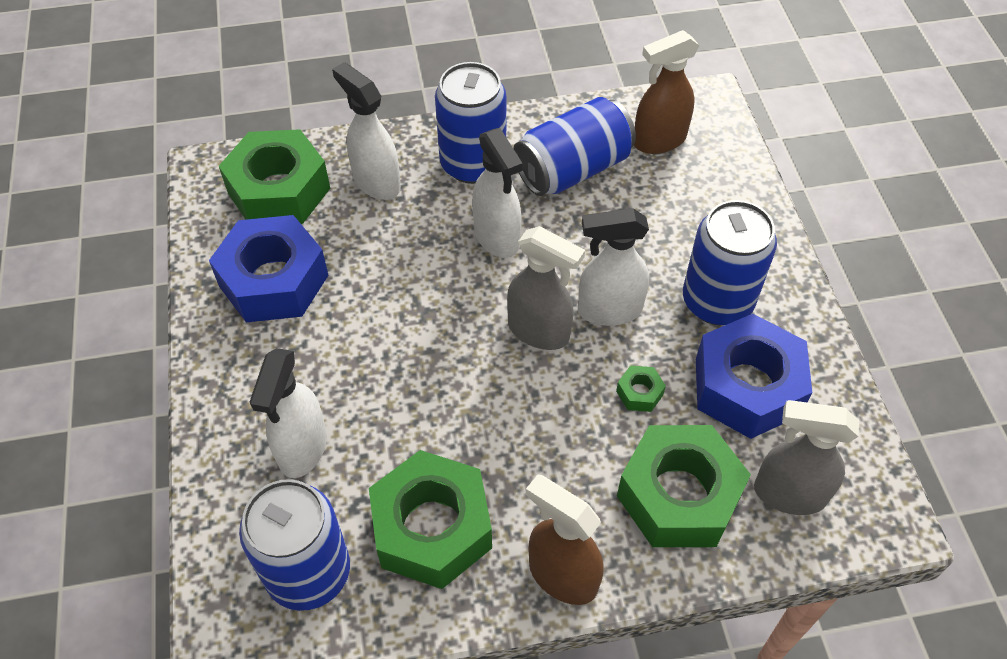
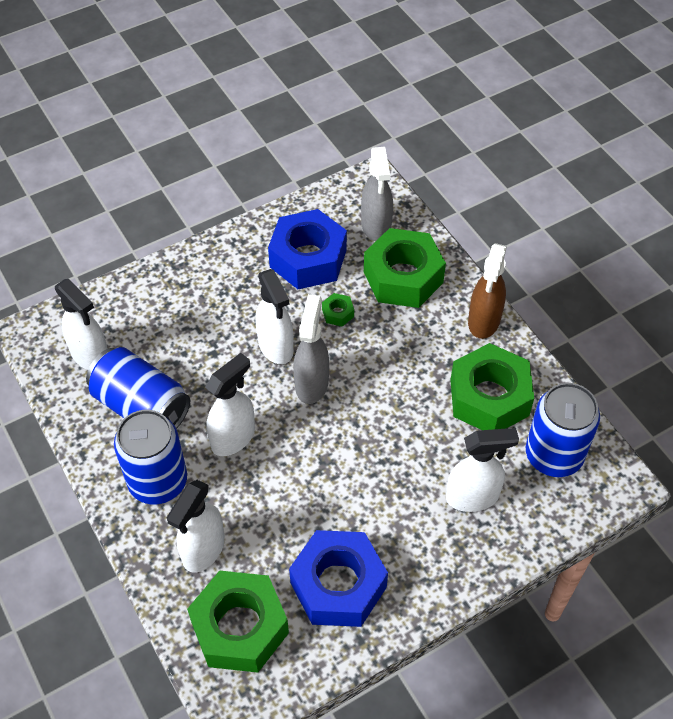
camera: 110 degrees left, 0 degrees up
brown spray bottle [634,30,700,154] -> white spray bottle [55,279,108,370]
blue can [683,200,777,325] -> none

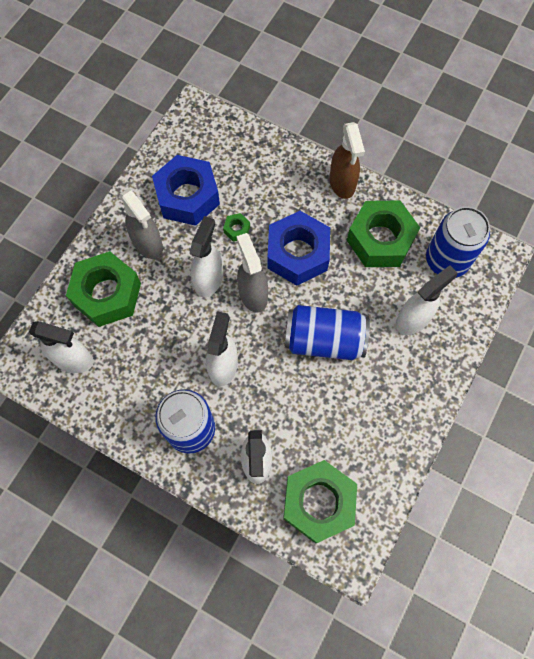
camera: 30 degrees left, 15 degrees up
blue can [86,347,190,429] -> blue can moved to [285,305,370,360]
white spray bottle [256,269,294,364] -> white spray bottle turned 105 degrees counterclockwise [190,216,223,297]
blue nut [289,530,388,627] -> blue nut moved to [267,211,330,286]
grey spray bottle [361,147,393,241] -> grey spray bottle moved to [120,188,163,259]
green nut [364,228,446,308] -> green nut moved to [66,251,141,327]

